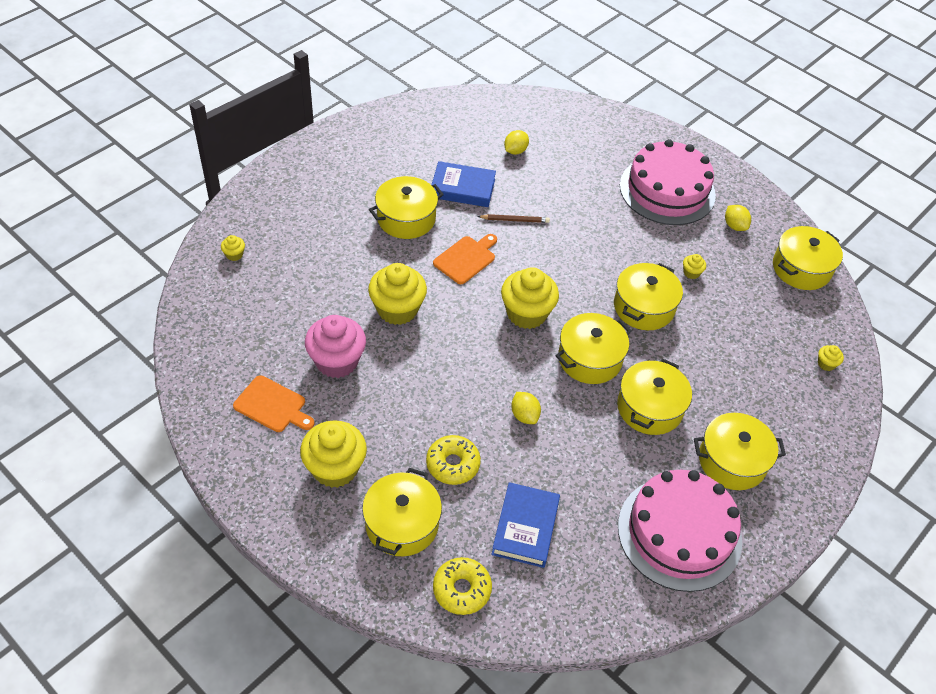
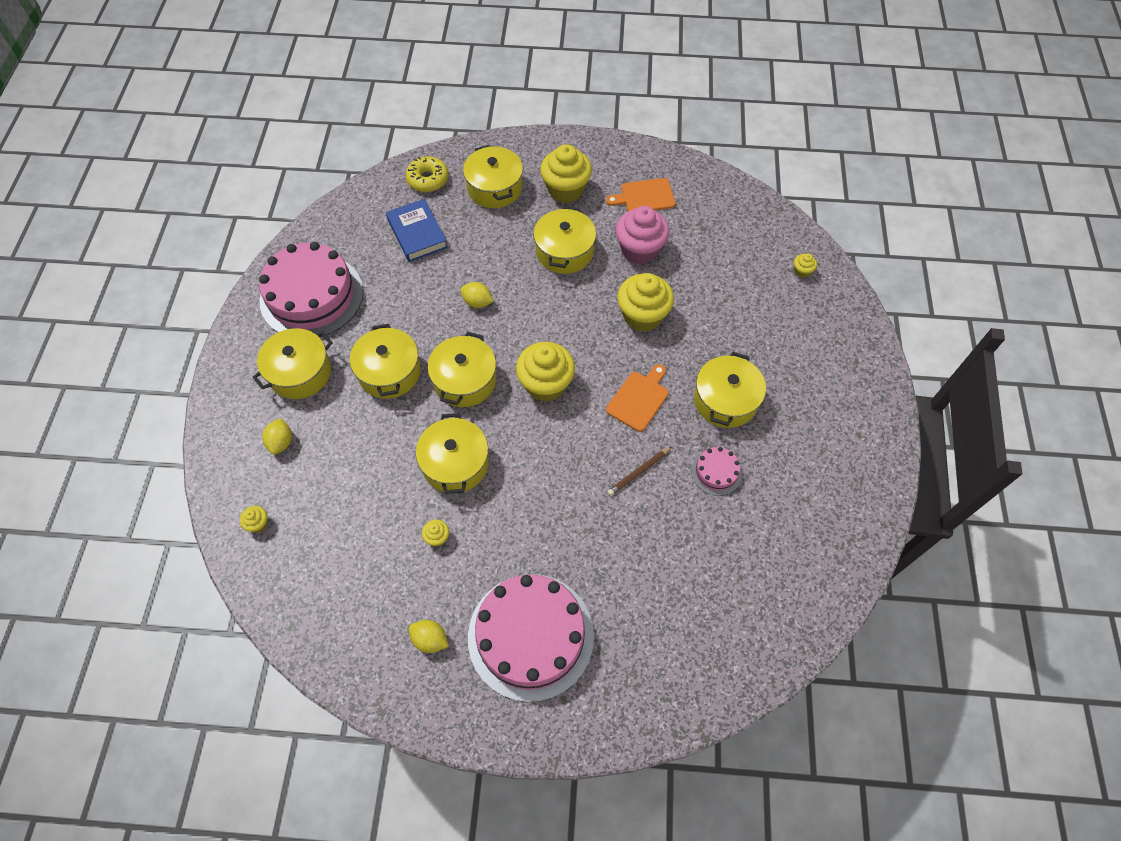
camera: 145 degrees right, 10 degrees up
yellow donut [426,435,481,485] -> none
blue book [432,161,496,207] -> pink cake [691,447,742,496]
orange cutting board [433,234,497,284] -> orange cutting board turned 150 degrees counterclockwise [606,364,669,432]
yellow lemon [504,130,529,155] -> yellow lemon moved to [262,418,292,455]
yellow pot [773,226,843,290] -> yellow pot moved to [533,206,596,274]

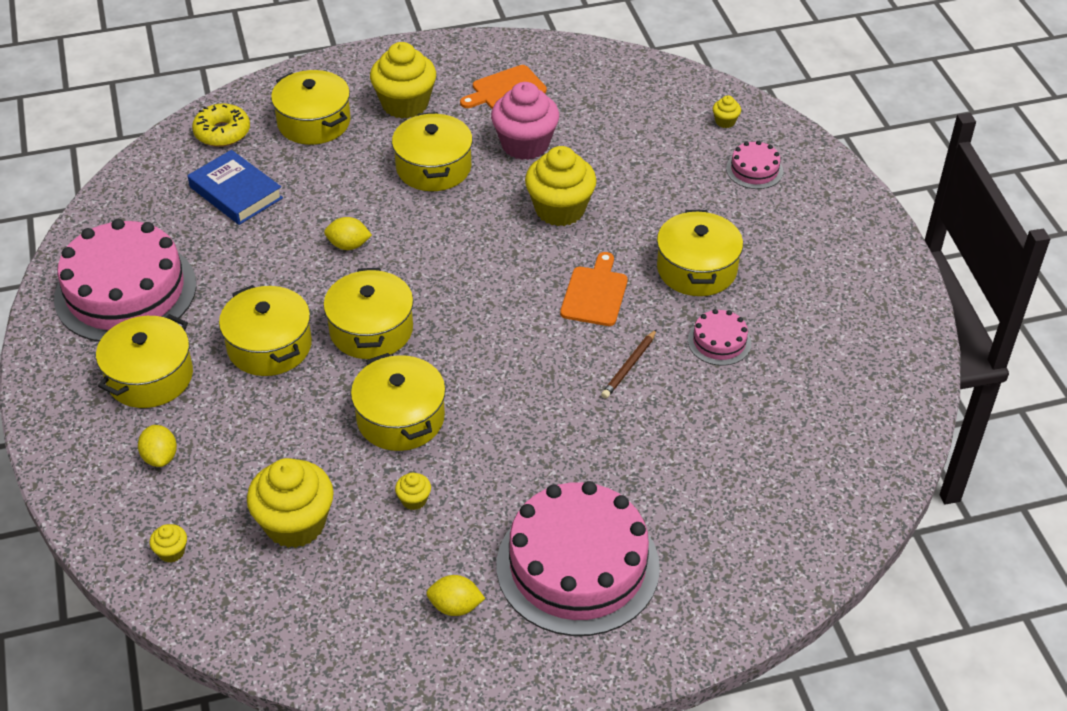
camera: 20 degrees left, 15 degrees down
yellow cupcake [516,342,575,402] -> yellow cupcake moved to [247,458,334,548]
none -> pink cake [726,141,783,189]

